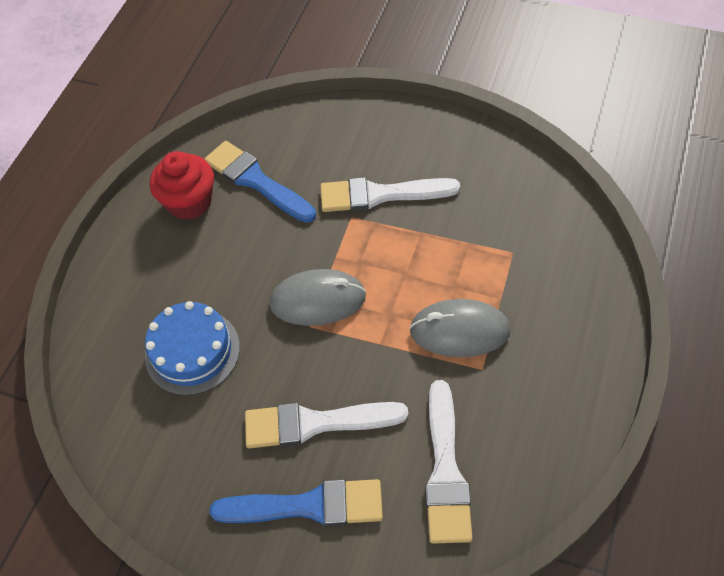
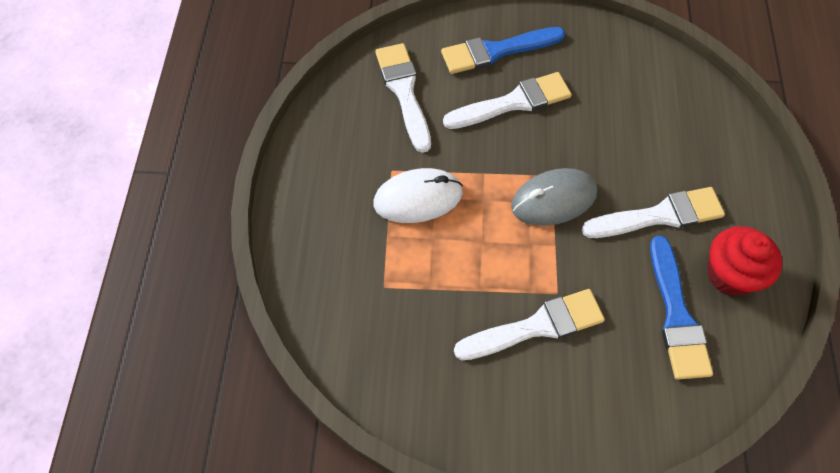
camera: 160 degrees right, 5 degrees up
blue cake [145,301,240,396] -> none
blue brush [204,141,316,223] -> blue brush turned 60 degrees clockwise [650,236,713,380]
grey mouse [409,299,511,357] -> white mouse [373,168,463,223]
none -> white brush [581,187,725,238]

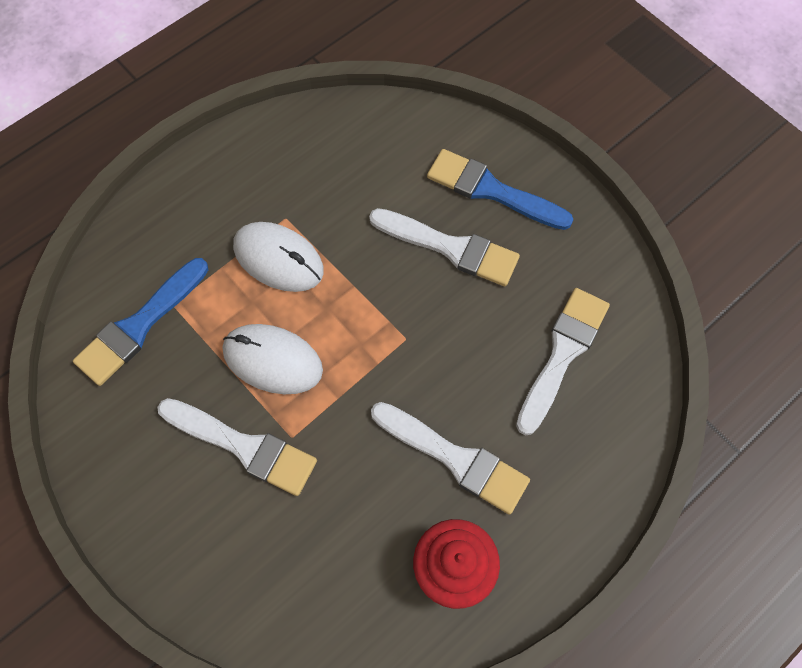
camera: 45 degrees right, 5 degrees up
white brush [375,43,431,153] -> white brush moved to [516,288,610,435]
grey mouse [511,168,597,226] -> none
blue brush [650,236,713,380] -> blue brush moved to [73,258,208,386]
none -> white mouse [223,324,323,394]

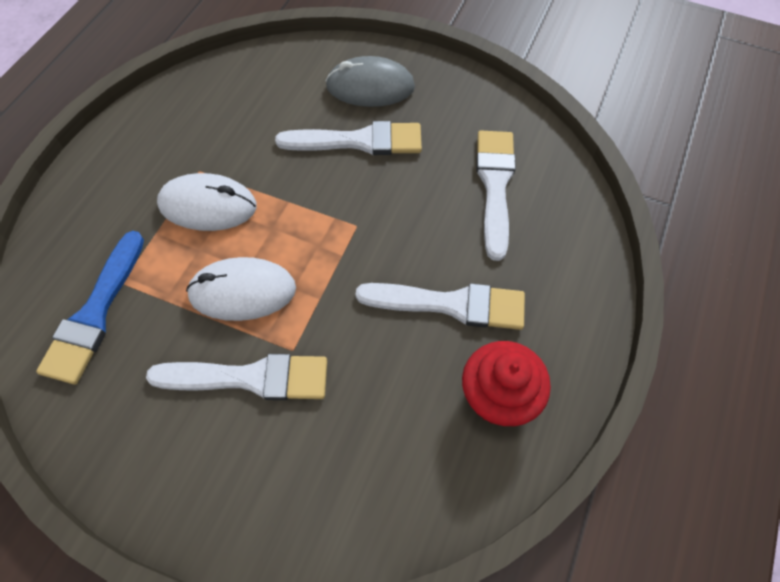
camera: 25 degrees left, 5 degrees down
blue brush [427,149,573,230] -> grey mouse [325,56,415,107]

